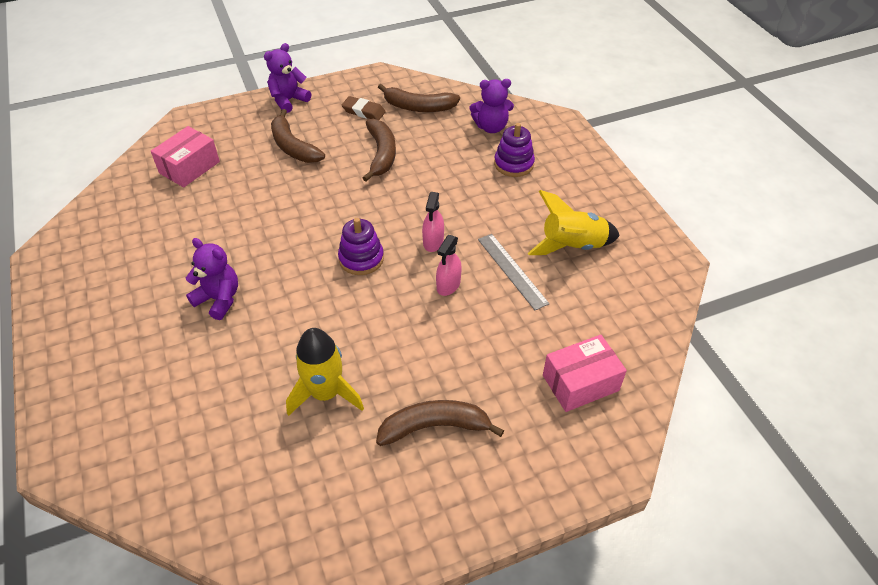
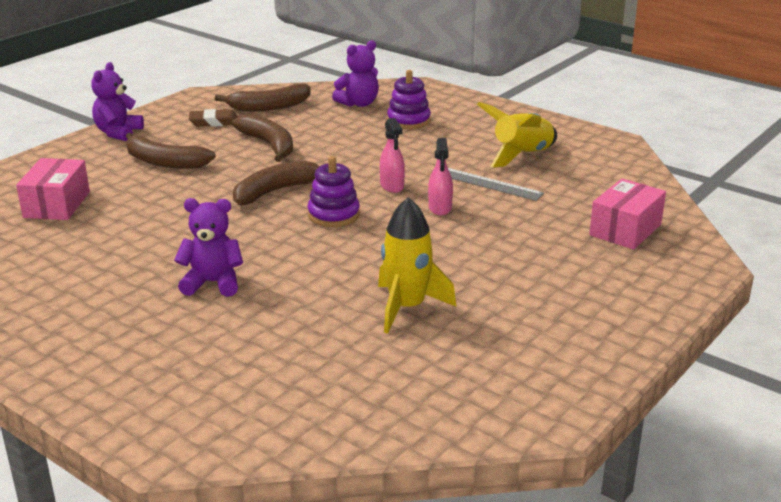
camera: 30 degrees left, 20 degrees down
brown banana [376,400,504,446] -> brown banana moved to [233,161,320,205]

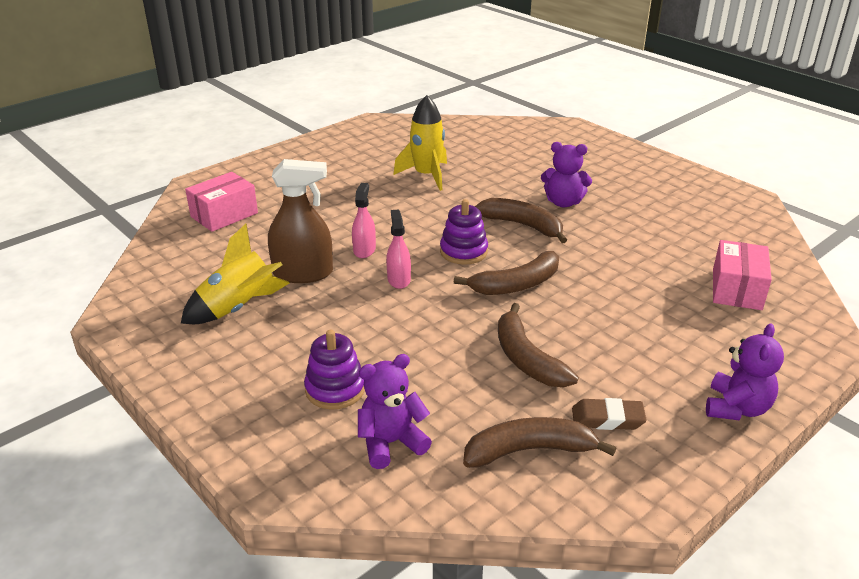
camera: 170 degrees left, 5 degrees up
brown banana [126,133,216,169] -> brown banana moved to [475,198,567,243]
grey ruler [448,168,544,201] -> brown spray bottle [268,159,333,283]

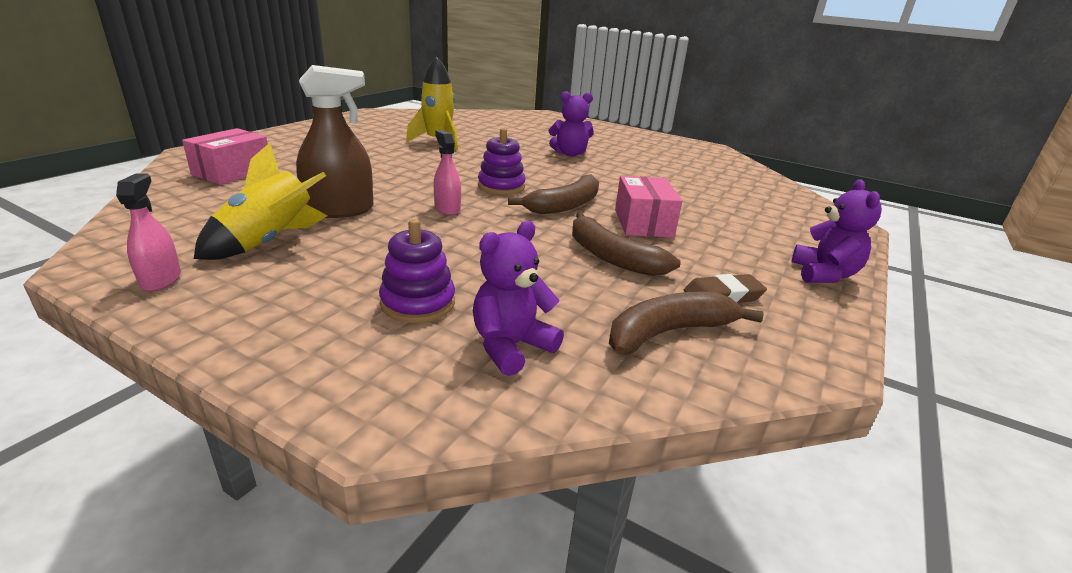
camera: 20 degrees left, 5 degrees down
pink spray bottle [352,183,376,258] -> pink spray bottle moved to [116,174,181,292]
brown banana [475,198,567,243] -> none
pink box [713,240,772,310] -> pink box moved to [615,176,682,238]

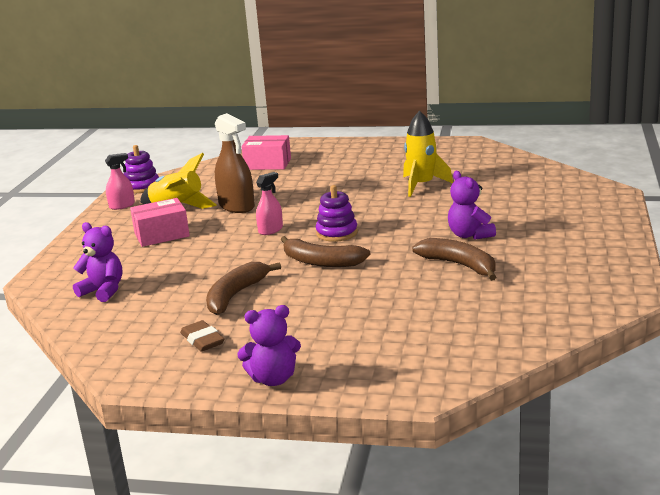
camera: 75 degrees right, 5 degrees down
purple stacking toy [379,219,455,323] -> purple stacking toy moved to [124,145,159,193]
brown banana [609,292,764,355] -> brown banana moved to [412,238,496,281]
pink box [615,176,682,238] -> pink box moved to [130,198,190,247]

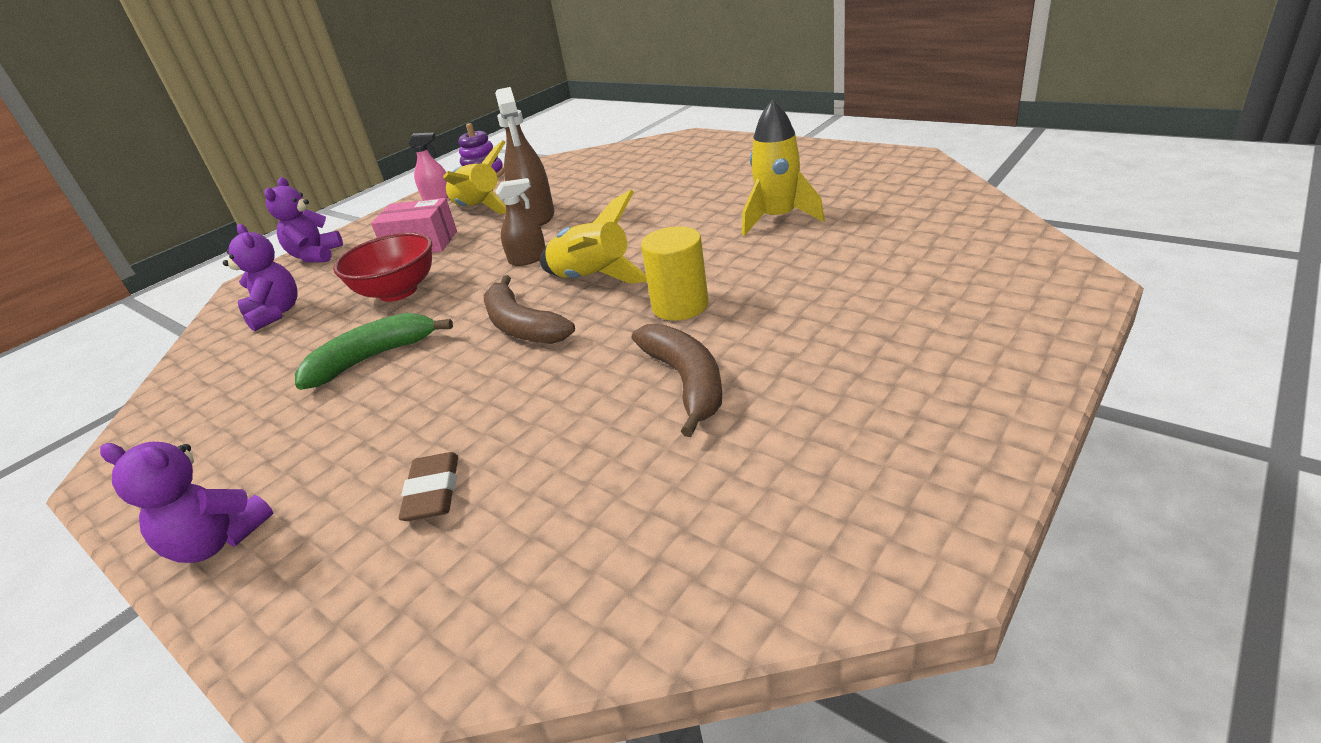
camera: 30 degrees right, 10 degrees up
brown eraser [180,320,225,352] -> brown eraser moved to [398,452,458,521]
brown banana [206,262,281,315] -> green banana [295,313,453,390]
pink box [241,135,291,170] -> none
pink spray bottle [256,172,283,235] -> brown spray bottle [495,178,545,266]
purple stacking toy [316,185,358,242] -> yellow rocket [540,190,647,284]
purple teddy bear [448,171,496,240] -> purple teddy bear moved to [264,177,343,262]
none -> red bowl [333,232,432,302]
none -> yellow cylinder [641,226,709,321]

